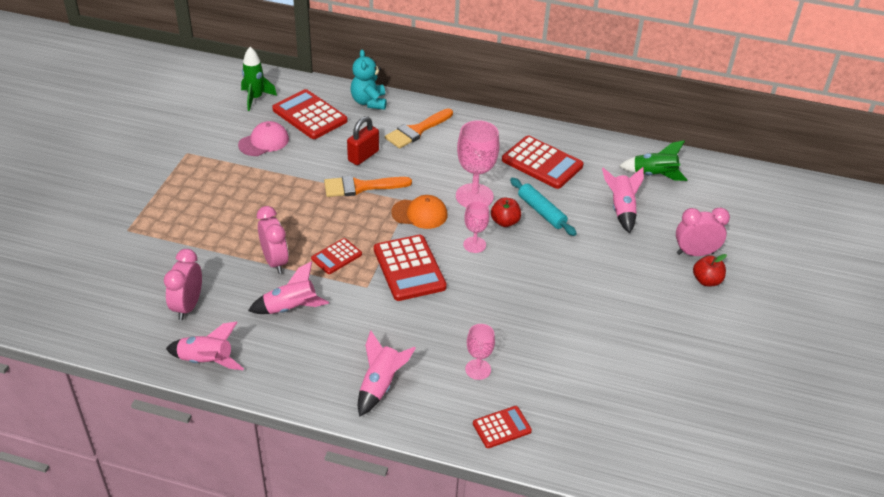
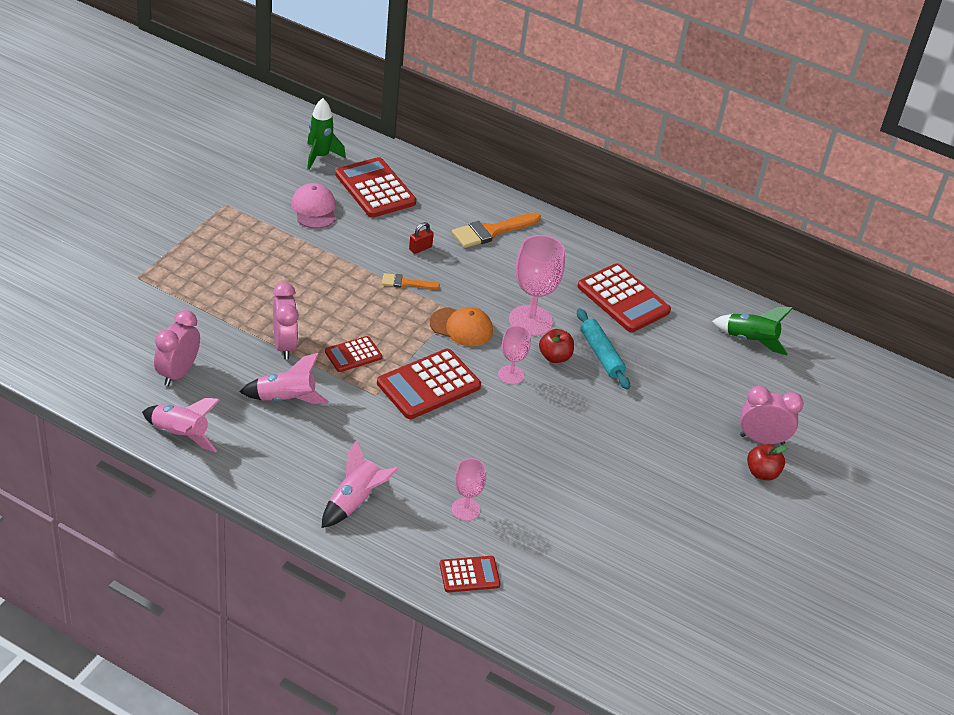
camera: 10 degrees right, 0 degrees up
pink cap [238,121,289,156] -> pink cap turned 75 degrees counterclockwise [291,183,336,229]
orange brush [324,176,412,197] -> orange brush [382,273,440,289], size x0.57
red padlock [347,116,379,165] -> red padlock [409,222,434,254], size x0.59
turquoise teddy bear [351,49,387,110] -> none
red calculator [374,235,447,301] -> red calculator turned 60 degrees clockwise [377,349,481,419]
pink rocket [602,167,644,233] -> none

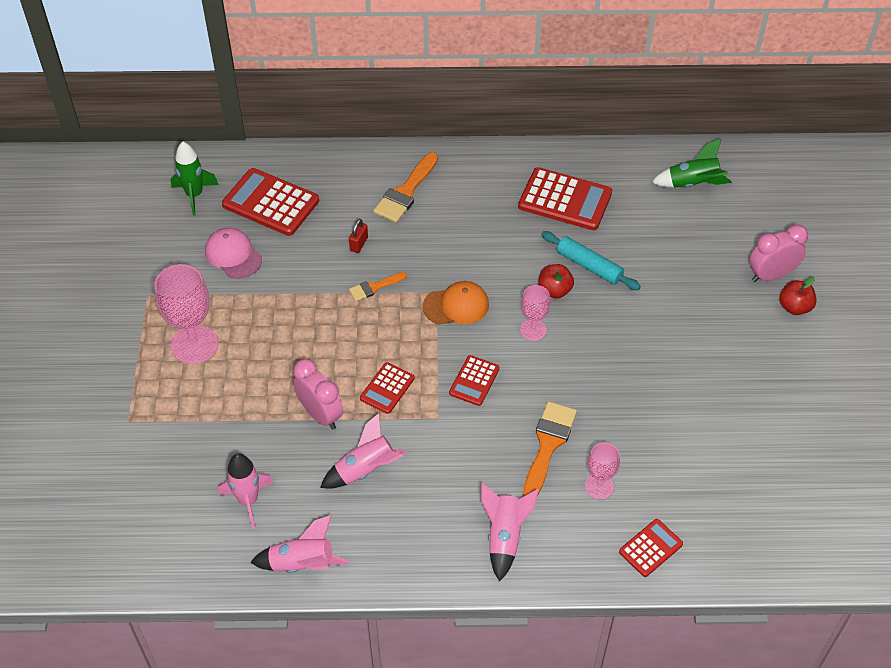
camera: 25 degrees left, 10 degrees up
pink clock [154,310,200,386] -> pink rocket [218,453,274,529]
red calculator [377,349,481,419] -> red calculator [449,355,500,406], size x0.56
pink goblet [509,235,565,336] -> pink goblet moved to [154,264,218,364]
none -> orange brush [523,401,577,497]

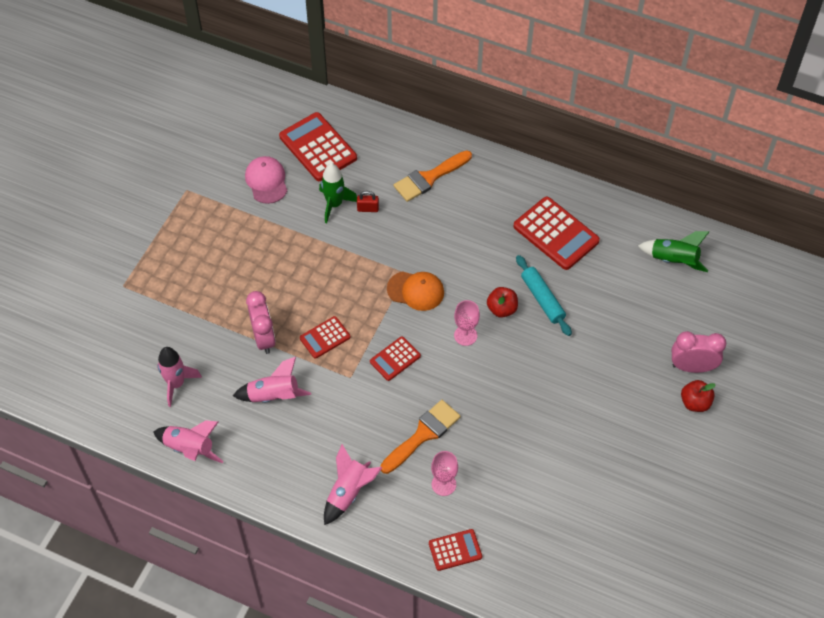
camera: 25 degrees right, 5 degrees up
pink goblet [154,264,218,364] -> none
green rocket [171,141,219,215] -> green rocket moved to [319,163,357,223]
red padlock [349,219,368,253] -> red padlock turned 45 degrees clockwise [357,191,379,212]
orange brush [349,272,407,301] -> none

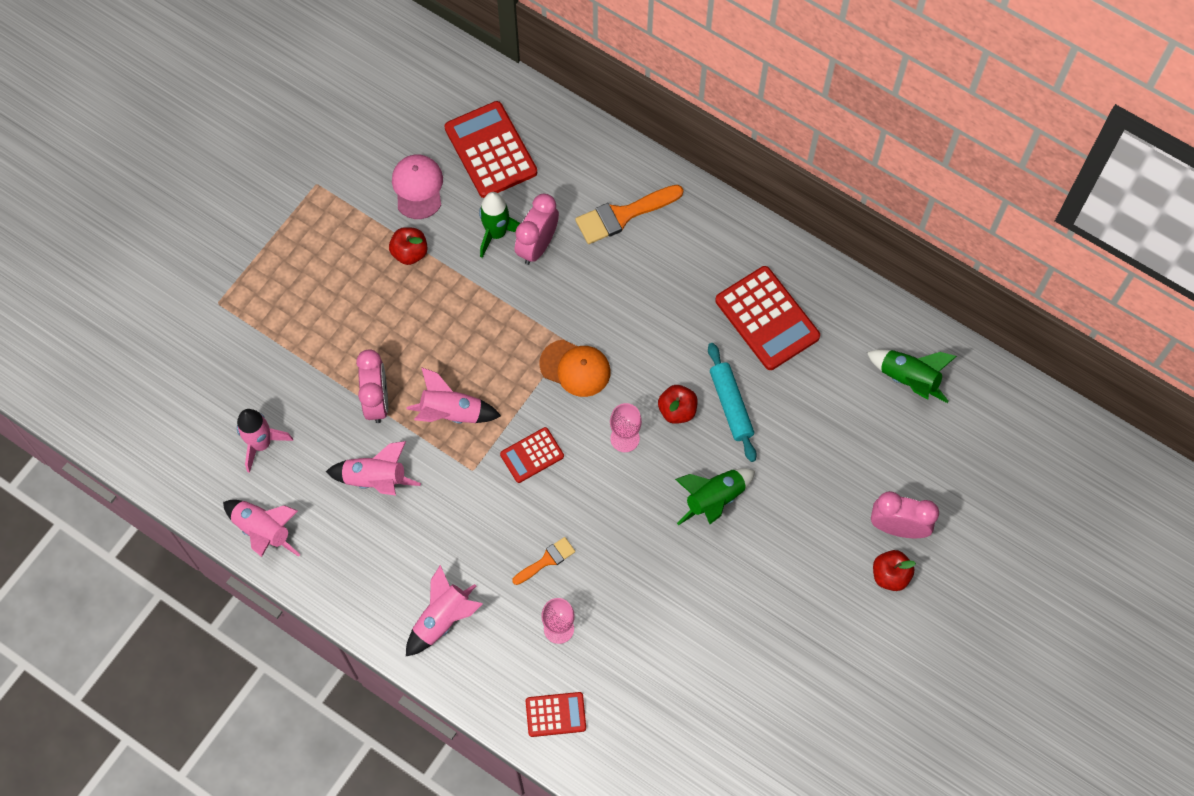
camera: 10 degrees right, 10 degrees up
red calculator [300,316,351,359] -> pink rocket [406,367,501,424]
red padlock [357,191,379,212] -> pink clock [515,194,559,265]
orange brush [380,400,461,474] -> orange brush [512,537,575,585], size x0.57
none -> red apple [389,227,428,265]
none -> green rocket [675,468,755,525]

